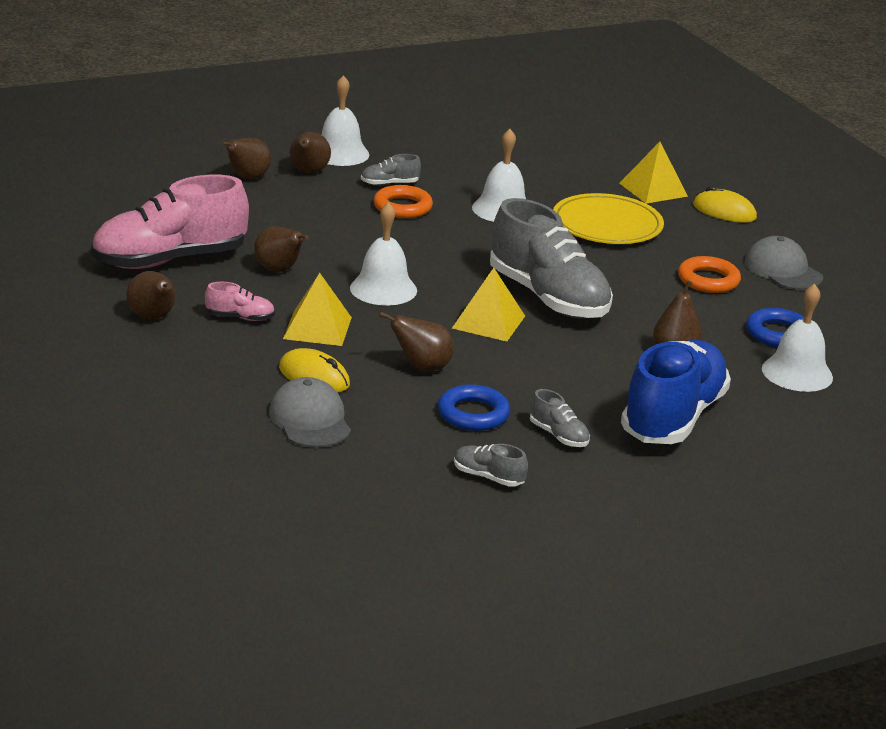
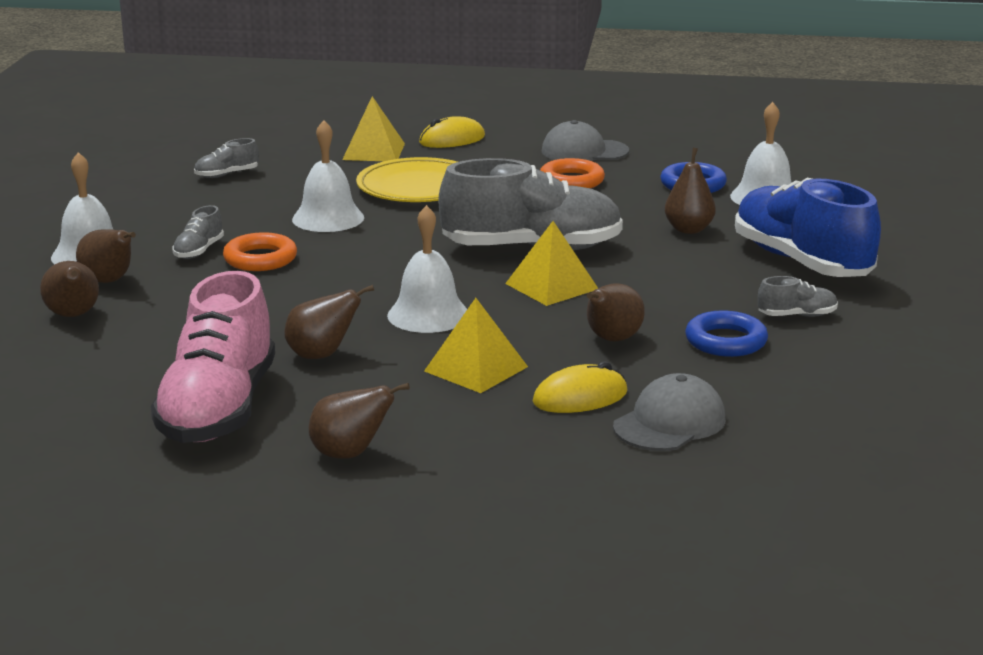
camera: 55 degrees left, 5 degrees down
pink shoe [205,282,275,321] -> none
grey cap [269,377,351,448] -> grey cap turned 120 degrees clockwise [613,373,726,451]
grey shoe [454,444,528,487] -> grey shoe moved to [194,138,259,178]

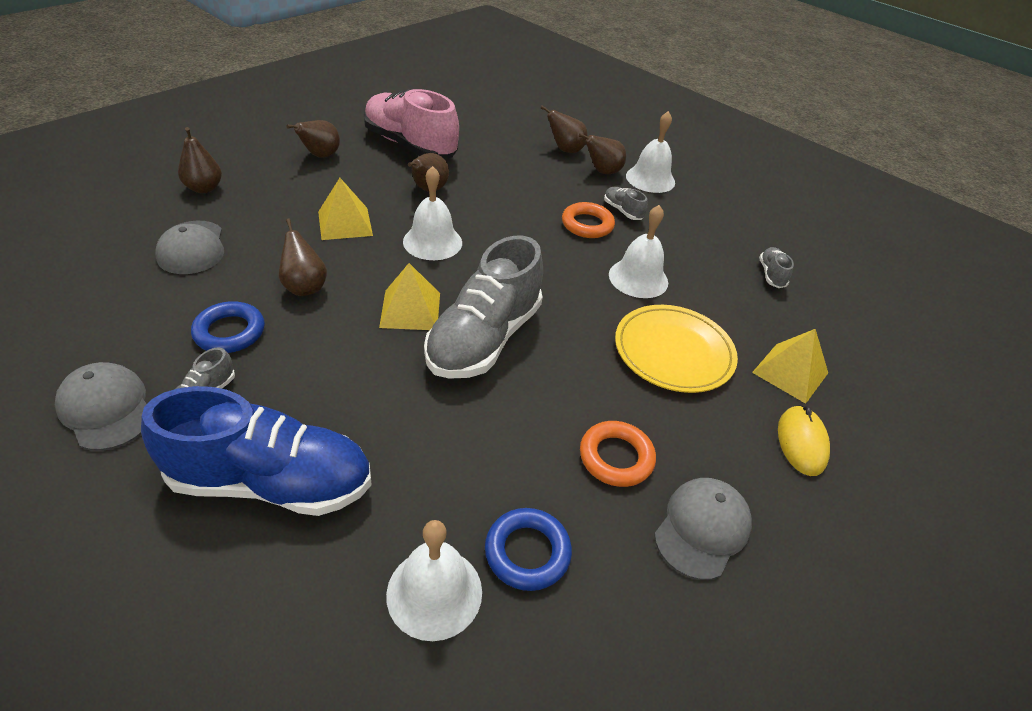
camera: 120 degrees right, 20 degrees up
yellow mouse [533,361,628,413] -> none
brown pear [665,148,716,234] -> brown pear moved to [178,127,222,193]
none -> grey cap [55,362,147,451]

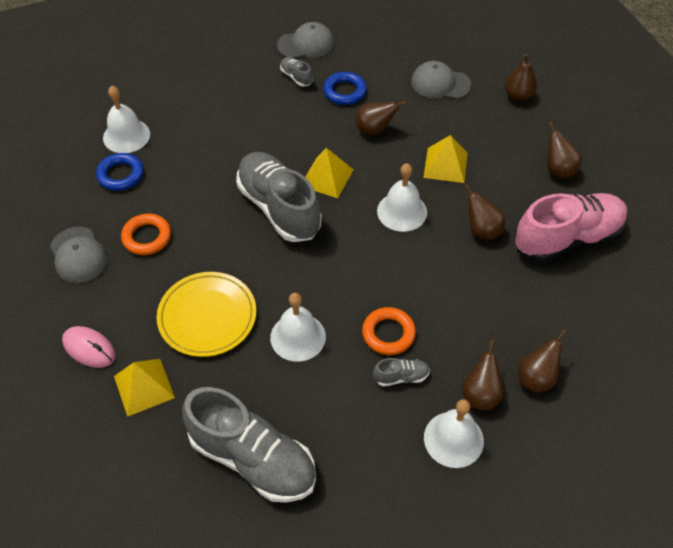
camera: 120 degrees right, 10 degrees up
blue shoe [141,386,372,516] -> none
grey shoe [759,247,794,288] -> grey shoe [182,387,316,503], size x2.41
yellow mouse [778,405,830,476] -> pink mouse [62,326,116,368]

